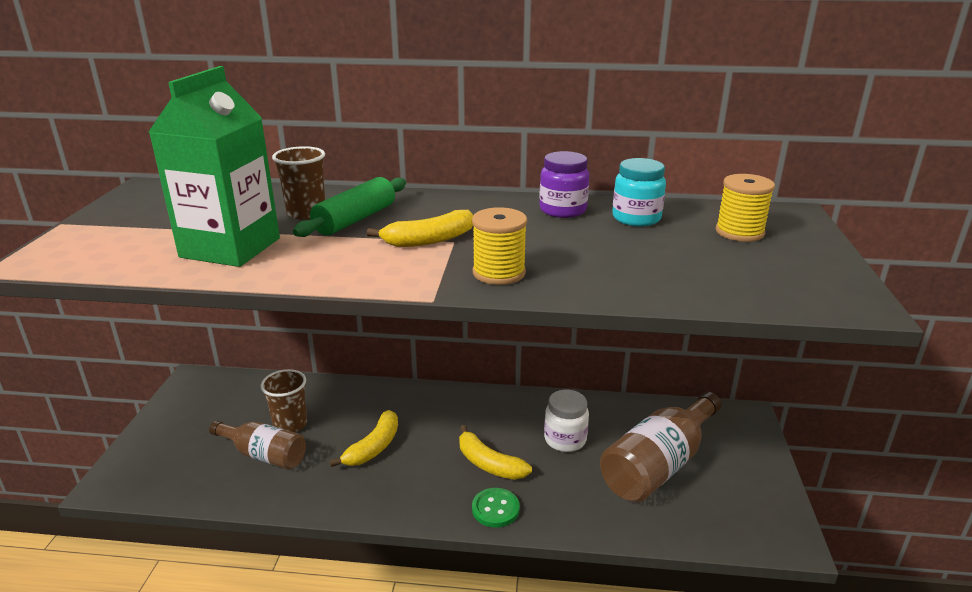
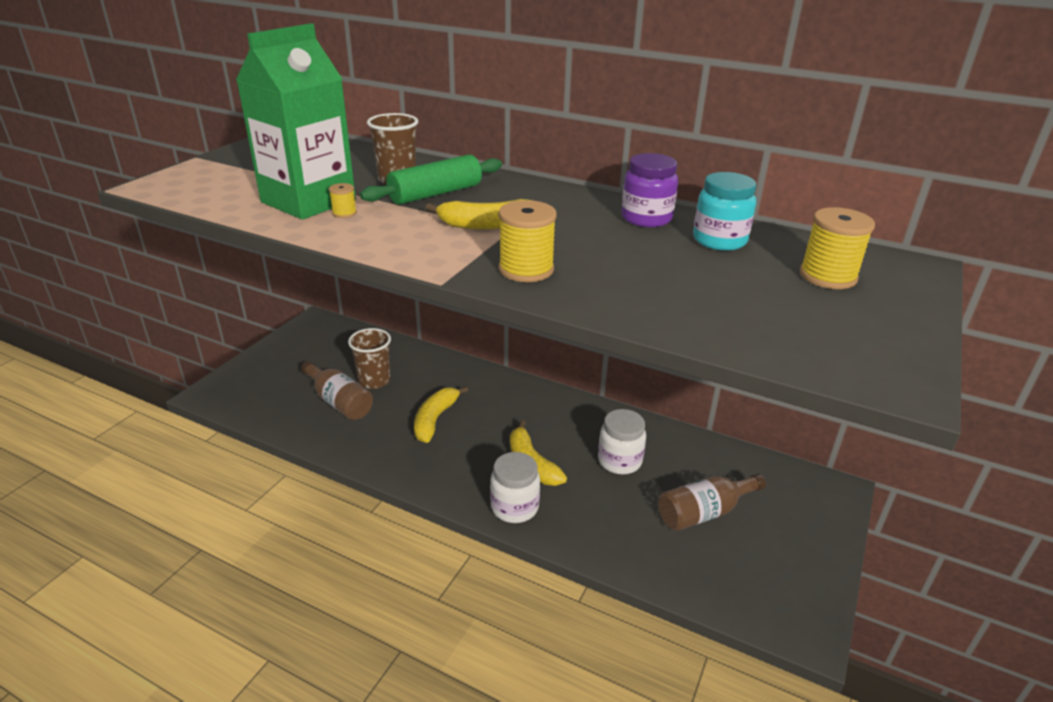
camera: 20 degrees right, 5 degrees up
yellow banana [329,410,398,467] -> yellow banana turned 150 degrees clockwise [414,386,468,443]
green button [472,488,520,528] -> white jar [490,452,540,523]
brown bottle [600,392,721,502] -> brown bottle [658,474,766,531], size x0.63
none -> yellow spool [329,183,357,218]

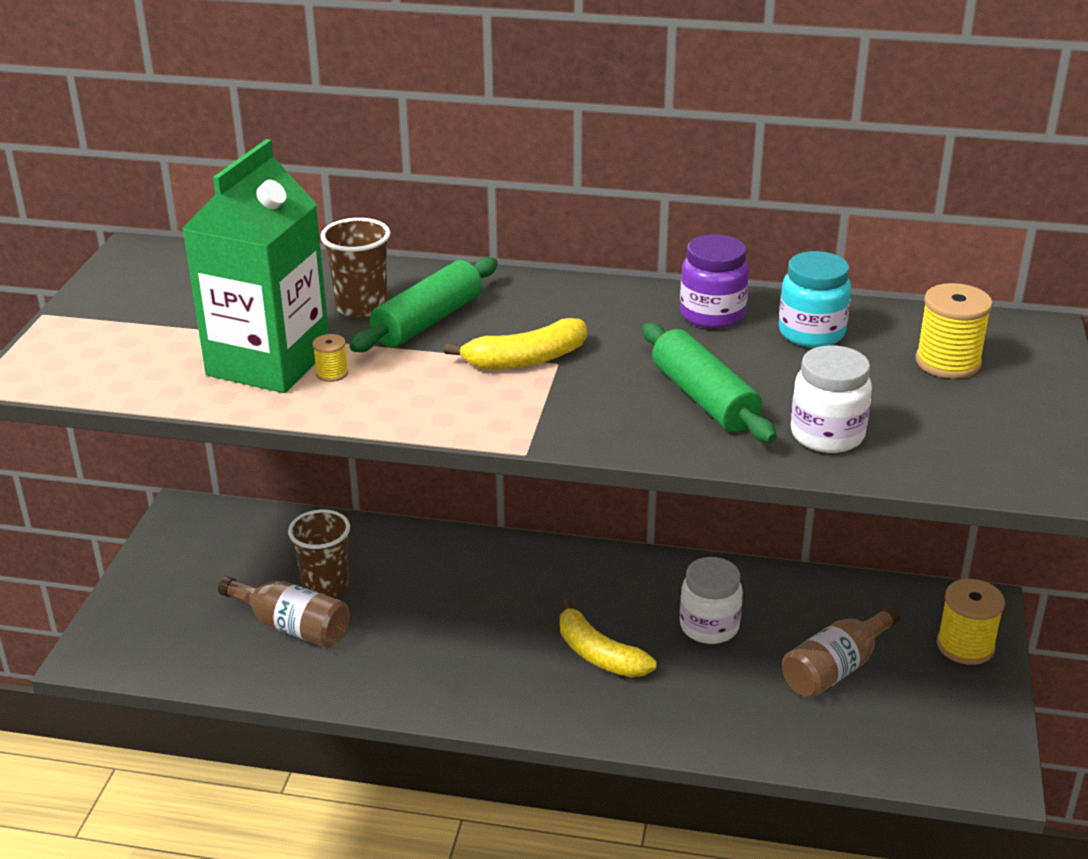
camera: 15 degrees left, 0 degrees up
yellow banana [414,386,468,443] -> none
white jar [490,452,540,523] -> white jar moved to [791,345,872,453]
yellow spool [499,200,556,282] -> yellow spool moved to [937,579,1005,665]
none -> green rolling pin [642,323,777,443]

